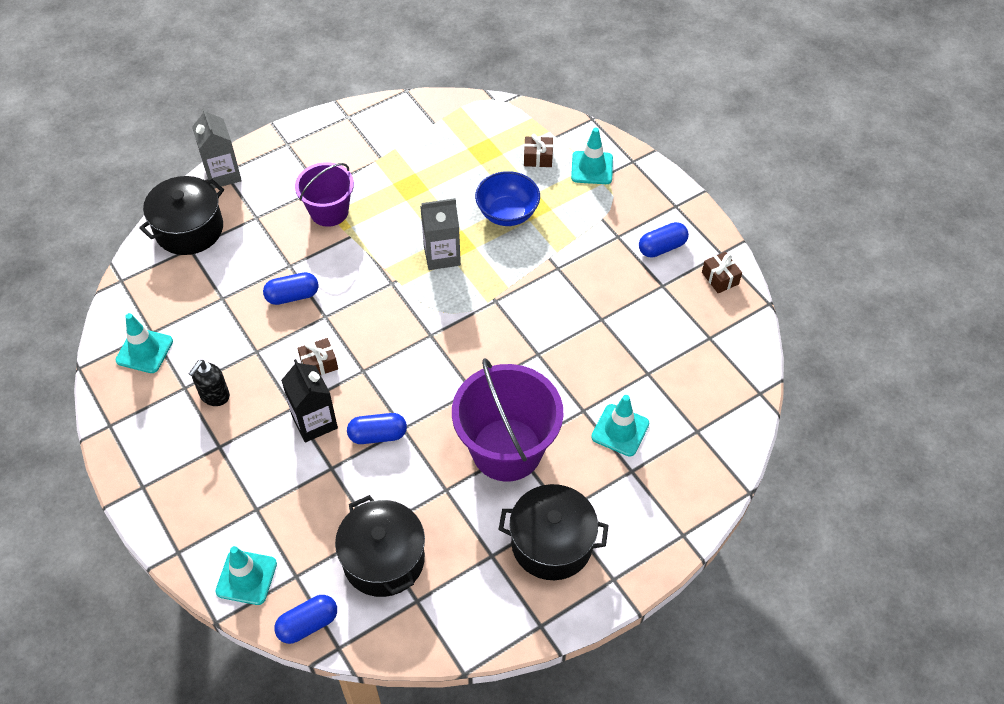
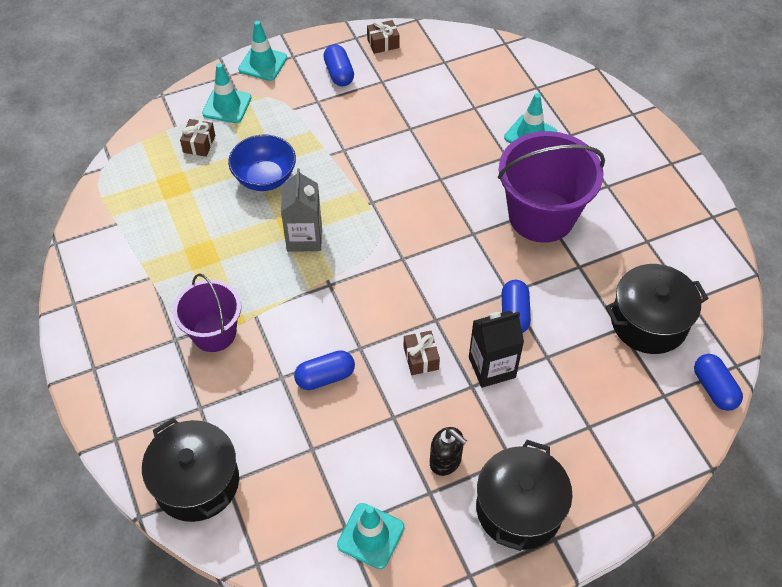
camera: 80 degrees left, 0 degrees up
grey carton [192,107,242,189] -> none
turquoise traffic cone [215,546,277,605] -> turquoise traffic cone moved to [238,21,287,81]
blue capsule [263,272,319,305] -> blue capsule turned 75 degrees clockwise [294,350,355,390]
black pot [498,484,609,580] -> black pot moved to [476,440,573,551]

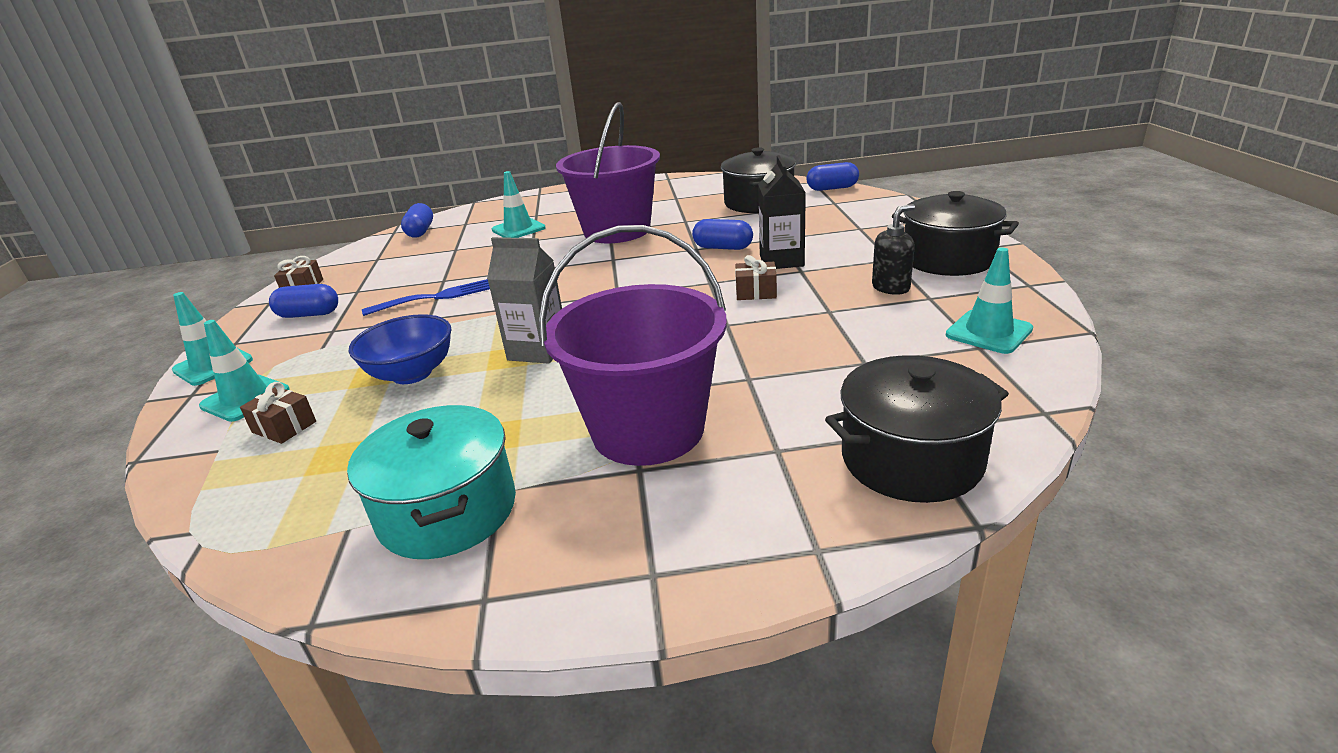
camera: 70 degrees left, 25 degrees down
purple bucket [173,274,241,352] -> purple bucket [539,225,727,466], size x1.62
blue capsule [294,350,355,390] -> blue capsule moved to [401,203,433,238]
none -> turquoise pot [347,405,516,559]
none -> blue fork [362,279,490,316]

